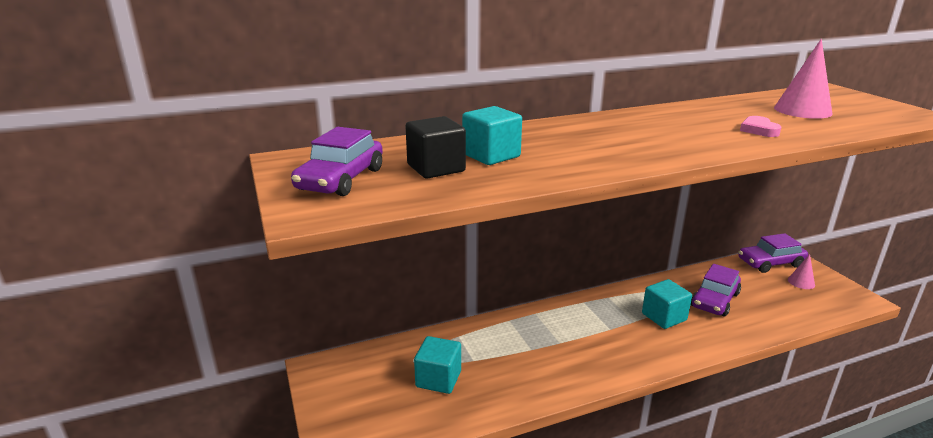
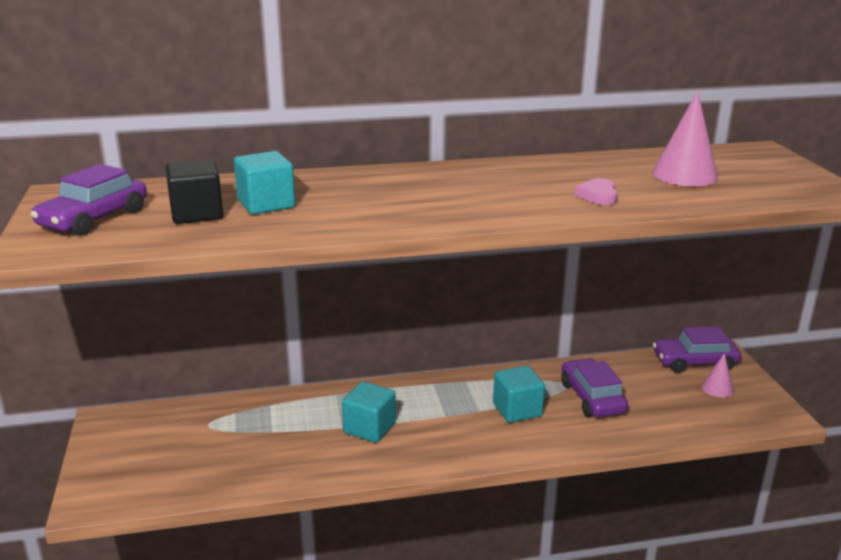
camera: 10 degrees right, 0 degrees up
turquoise cube [414,336,461,394] -> turquoise cube moved to [342,381,396,443]
purple car [691,264,741,317] -> purple car turned 120 degrees clockwise [561,358,628,417]

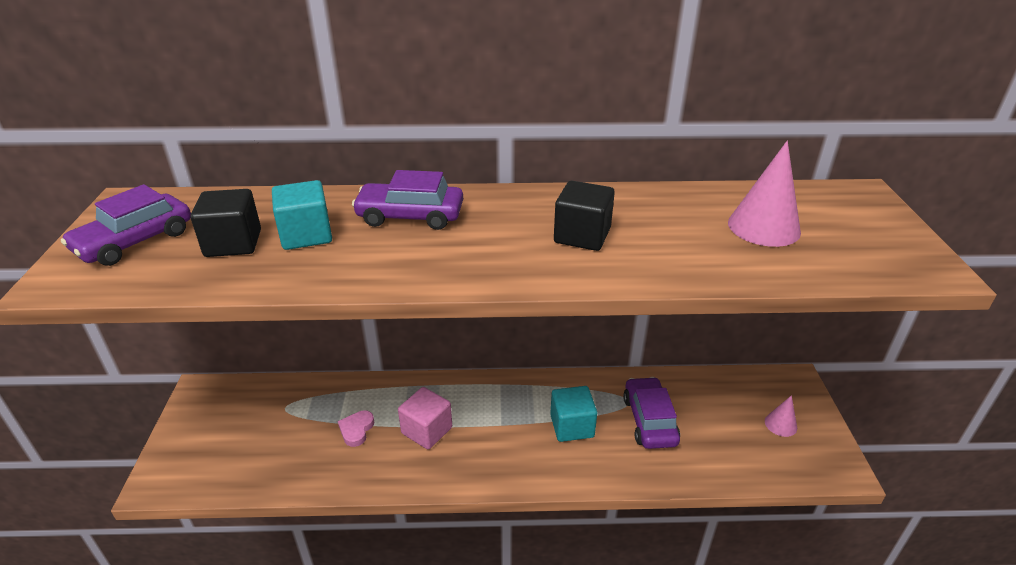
camera: 10 degrees right, 10 degrees up
turquoise cube [342,381,396,443] -> pink cube [398,387,452,449]
pink heart [575,178,618,205] -> pink heart moved to [338,410,374,447]
purple car [653,326,741,373] -> purple car moved to [352,170,463,230]
none -> black cube [554,181,615,251]

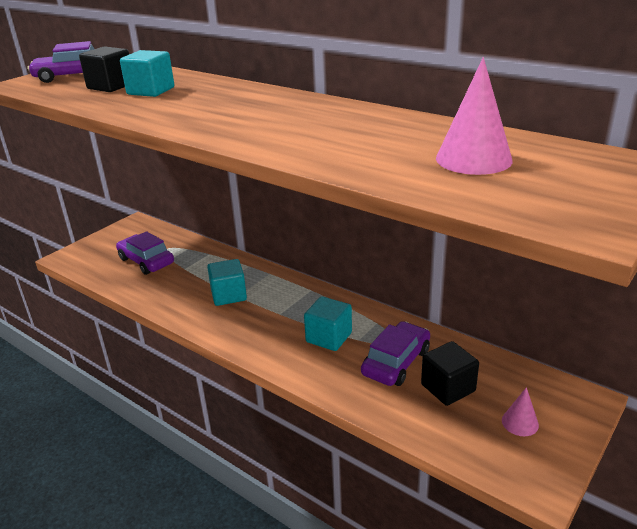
camera: 40 degrees right, 5 degrees down
pink heart [338,410,374,447] -> none
purple car [352,170,463,230] -> purple car moved to [116,231,174,275]
pink cube [398,387,452,449] -> turquoise cube [207,259,247,306]
black cube [554,181,615,251] -> black cube moved to [421,341,479,406]

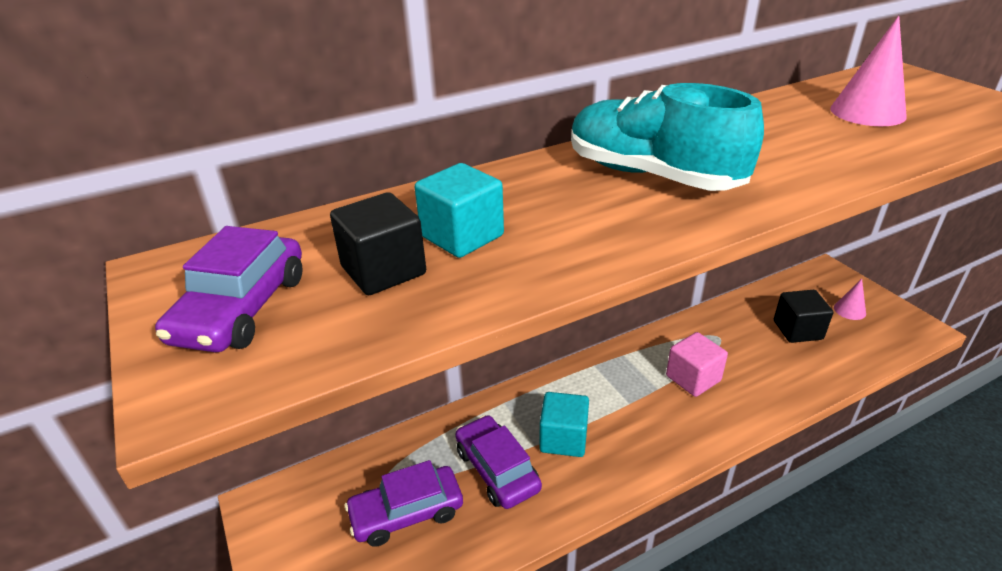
camera: 65 degrees left, 5 degrees up
turquoise cube [304,296,352,351] -> pink cube [666,332,728,397]
purple car [361,321,430,386] -> purple car moved to [455,415,542,509]
none -> turquoise shoe [571,83,764,191]

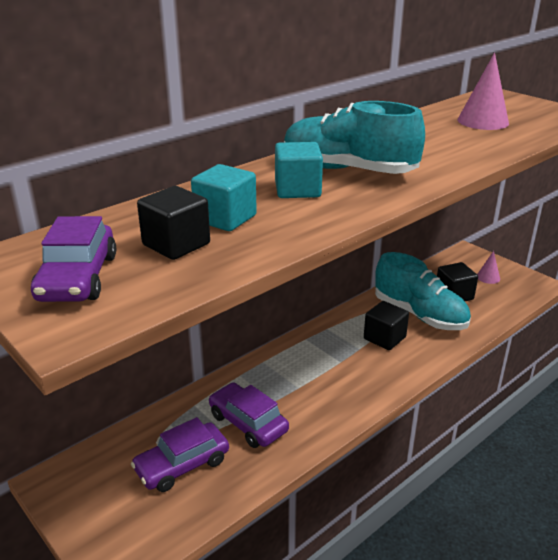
camera: 15 degrees left, 5 degrees down
turquoise cube [539,392,589,457] -> turquoise cube moved to [275,142,323,198]
pink cube [666,332,728,397] -> black cube [364,301,409,350]
none -> turquoise shoe [375,252,471,330]

